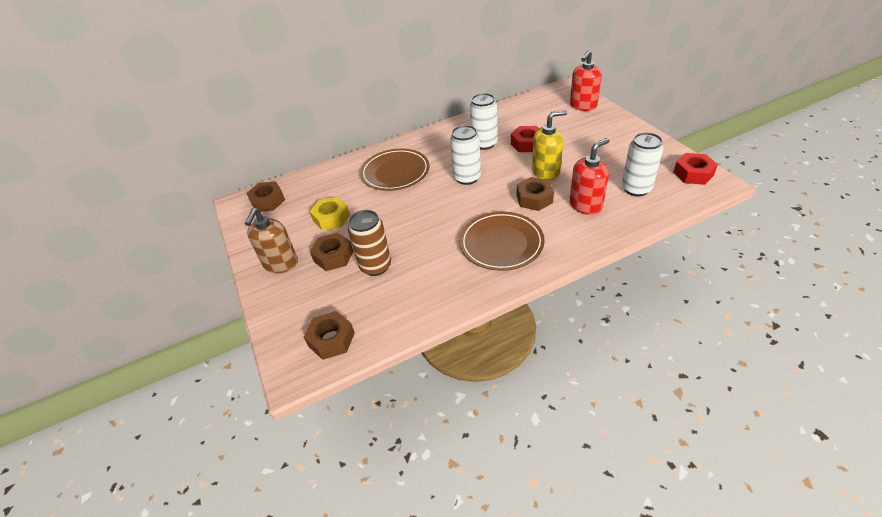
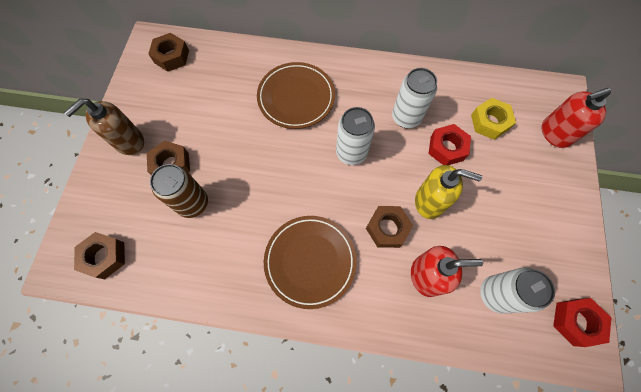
camera: 30 degrees right, 25 degrees up
yellow nut [310,197,350,231] -> yellow nut moved to [471,98,516,140]

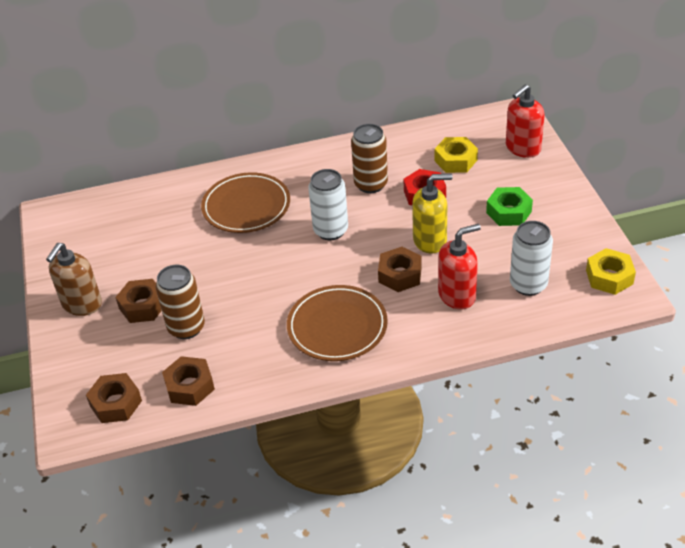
camera: 20 degrees left, 25 degrees down
brown nut [148,33,189,72] -> brown nut moved to [162,356,215,406]
white can [392,68,437,128] -> brown can [351,124,388,193]
red nut [553,298,611,347] -> yellow nut [586,248,636,295]
none -> green nut [486,187,533,226]

